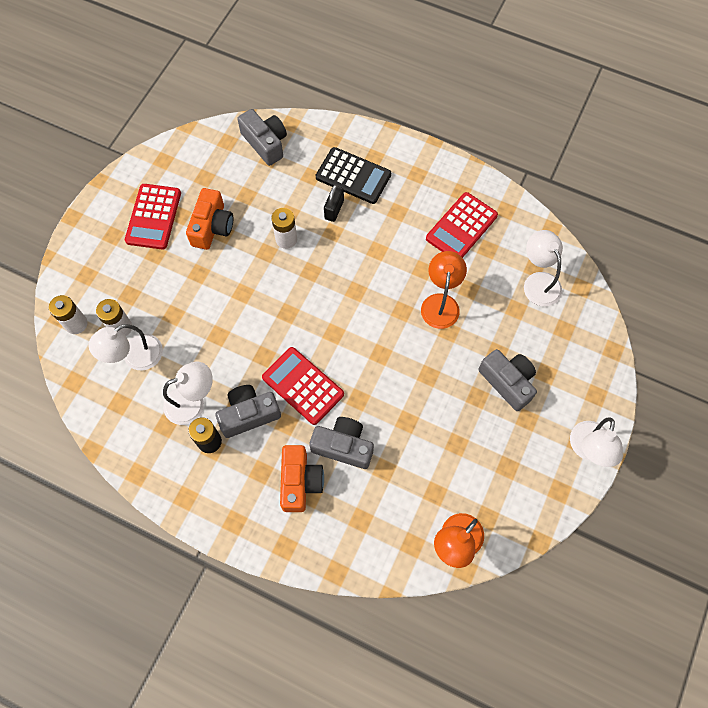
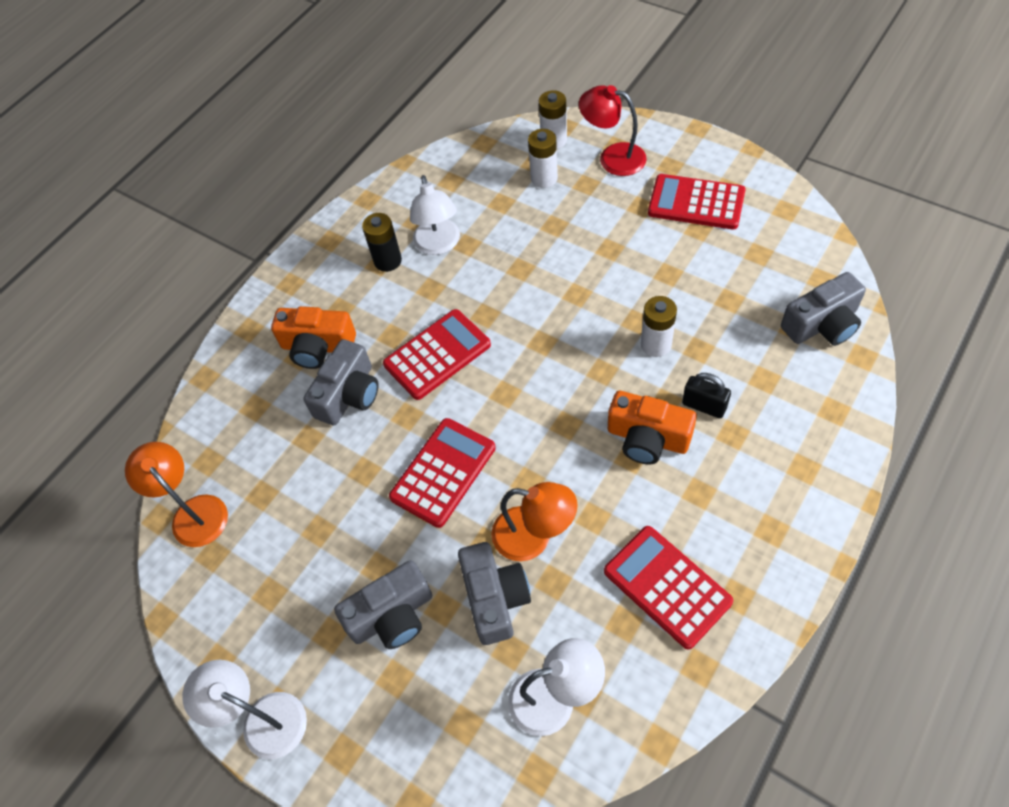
camera: 105 degrees right, 10 degrees down
white lamp [88,324,163,370] -> none
orange camera [186,188,233,250] -> orange camera moved to [608,391,697,465]
grey camera [216,385,281,438] -> grey camera moved to [458,542,531,645]
black calculator [316,147,391,204] -> none
none -> red calculator [389,418,496,528]
none -> red lamp [579,85,647,176]

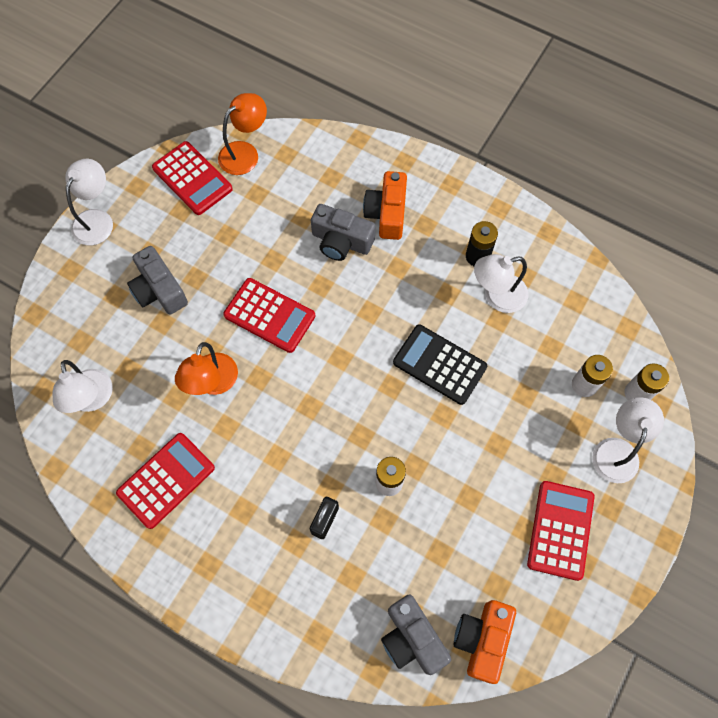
camera: 80 degrees right, 10 degrees up
red calculator [383,309,491,400] -> red calculator moved to [152,141,233,215]
grey camera [458,542,531,645] -> none
red lamp [579,85,647,176] -> white lamp [592,397,664,483]
orange camera [608,391,697,465] -> orange camera moved to [454,600,516,684]
none -> black calculator [393,324,487,405]

